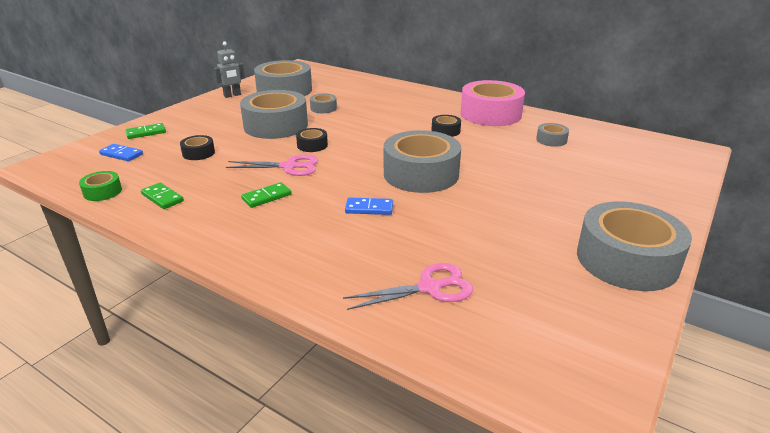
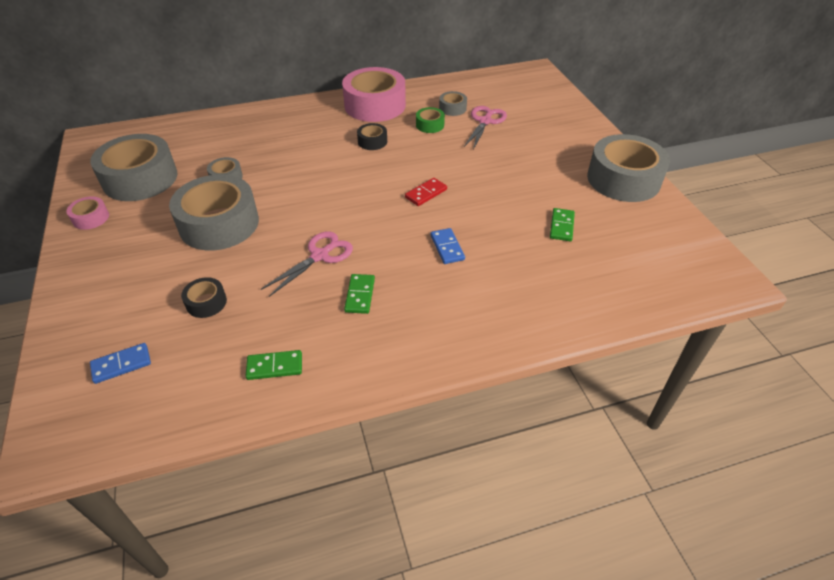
camera: 50 degrees left, 15 degrees up
green tape [79,171,122,201] -> green tape moved to [416,107,445,133]
green domino [125,123,166,139] -> green domino moved to [550,208,575,241]
grey robot [214,41,245,98] -> pink tape [66,196,109,230]
black tape [296,128,328,152] -> none
pink scissors [343,263,473,310] -> pink scissors moved to [464,106,507,150]
blue domino [345,197,393,215] -> blue domino turned 60 degrees counterclockwise [431,228,465,264]
grey tape [384,130,461,193] -> red domino [405,178,447,206]

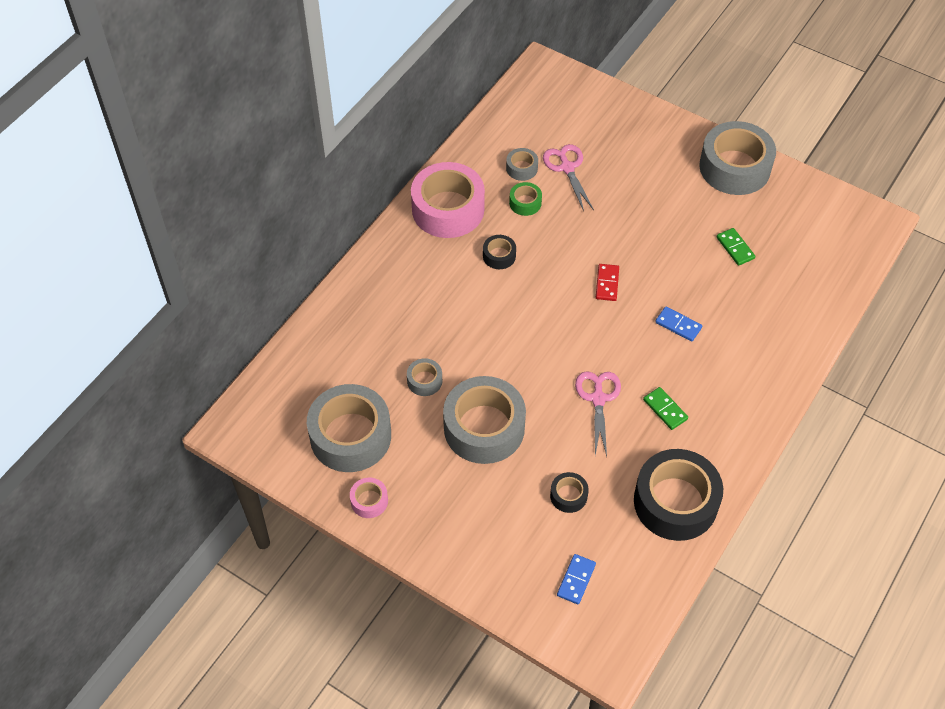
camera: 40 degrees left, 10 degrees up
green domino [246,350,302,380] -> black tape [634,449,723,541]

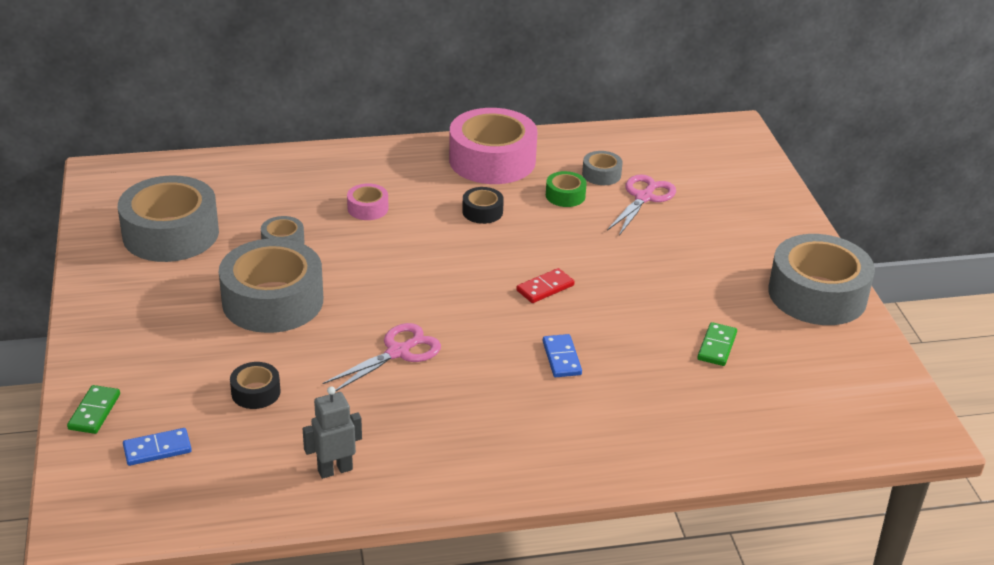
camera: 45 degrees right, 20 degrees down
pink tape [350,478,388,518] -> pink tape moved to [347,183,388,220]
black tape [634,449,723,541] -> grey robot [302,386,362,479]
green domino [643,387,688,430] -> green domino moved to [67,385,120,434]

